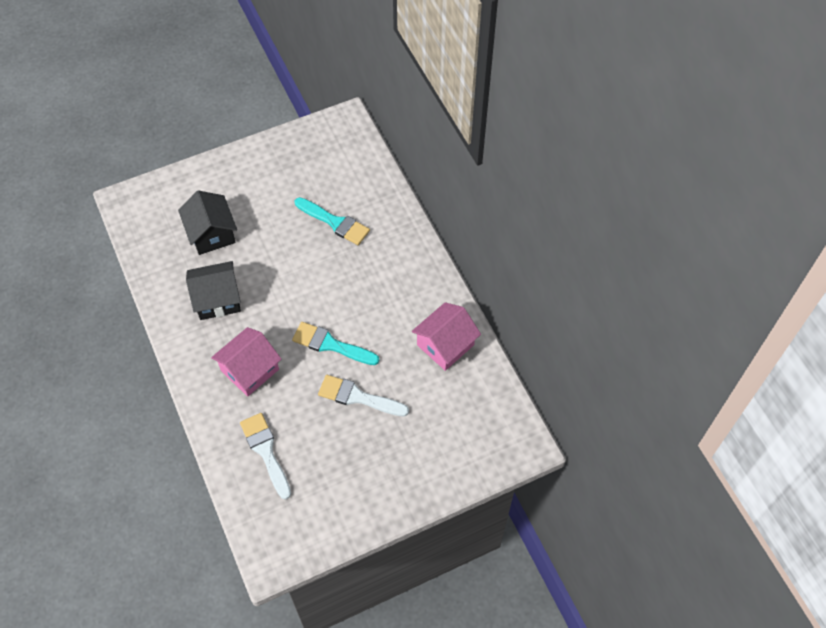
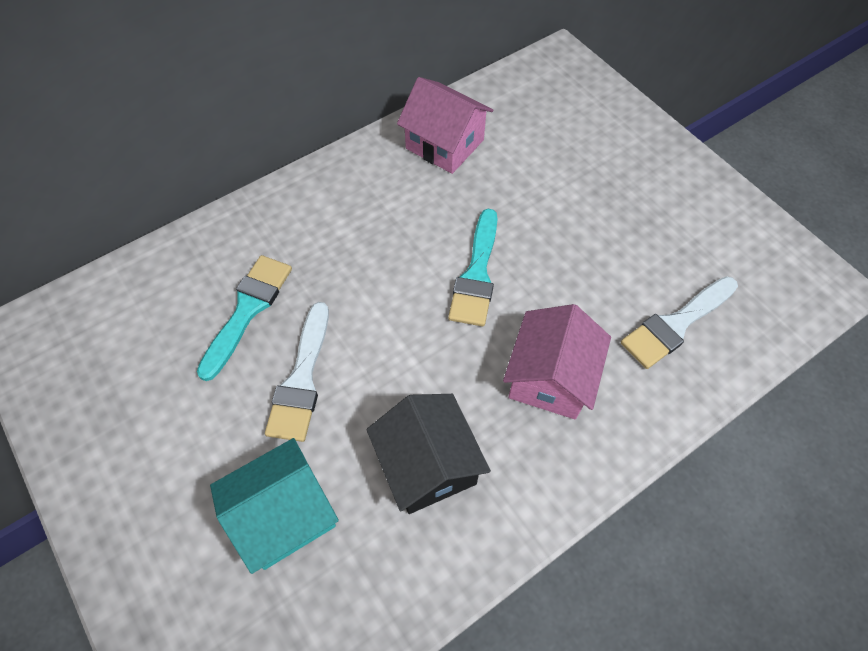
camera: 100 degrees left, 0 degrees up
black house [178,190,237,255] -> turquoise house [210,438,339,574]
pink house [211,327,281,397] -> pink house turned 75 degrees clockwise [503,304,611,419]
white brush [318,375,409,417] -> white brush moved to [265,302,329,442]

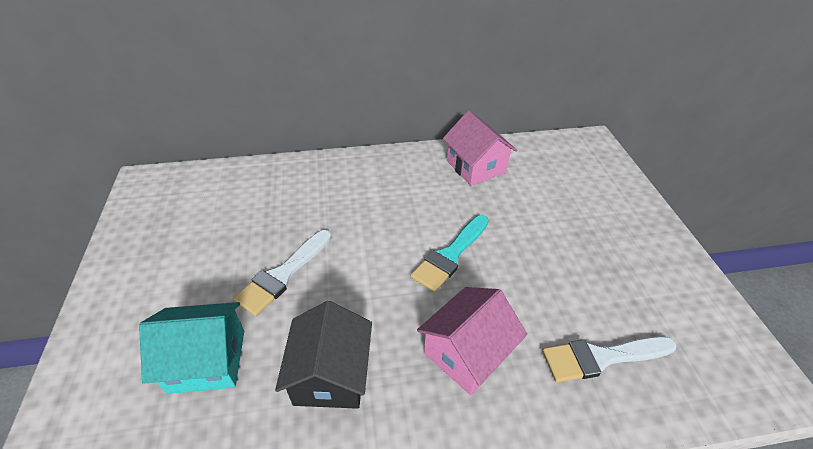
camera: 25 degrees right, 15 degrees down
turquoise brush [197,255,292,381] -> none

